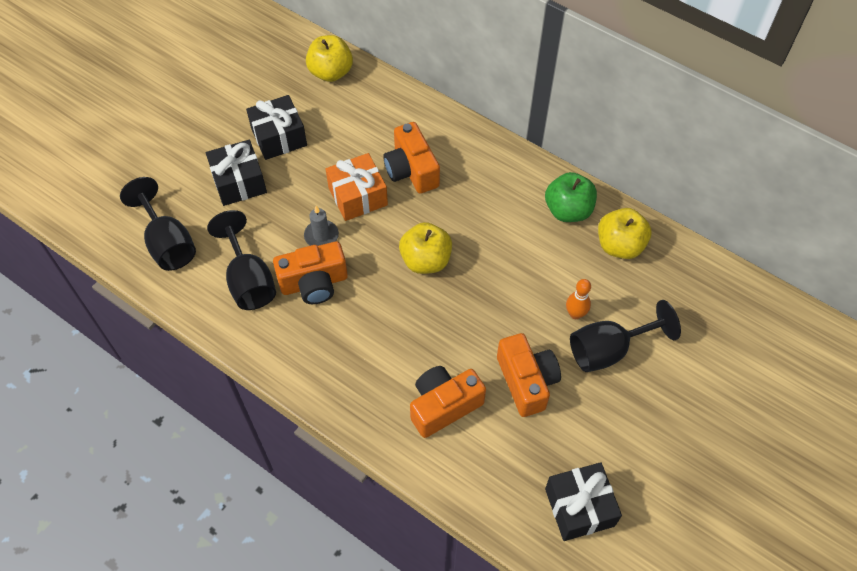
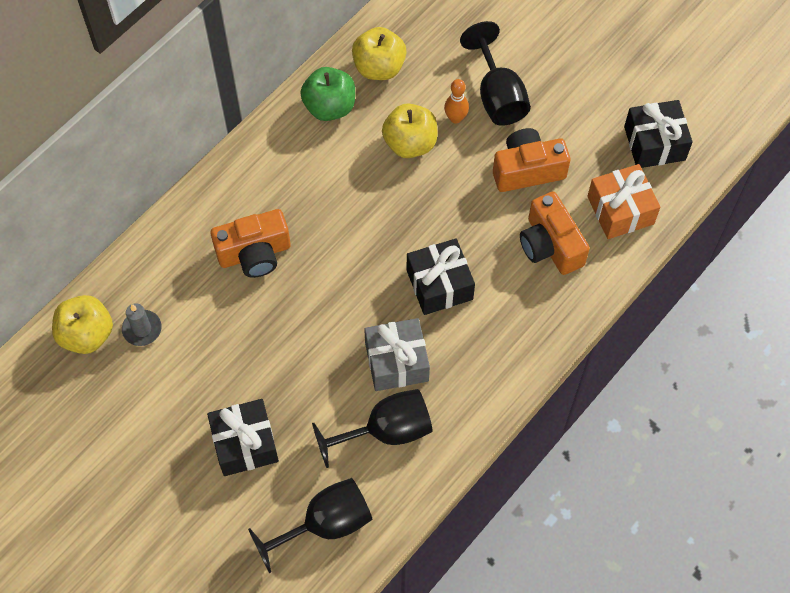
camera: 85 degrees left, 5 degrees up
black gift [246,95,307,160] -> black gift moved to [406,238,475,315]
orange camera [273,241,348,304] -> grey gift [364,318,430,391]
grey candle [304,206,339,246] -> grey candle moved to [122,303,162,346]
orange gift [326,153,388,221] -> orange gift moved to [587,164,660,239]
yellow apple [399,222,452,274] -> yellow apple moved to [382,104,437,158]

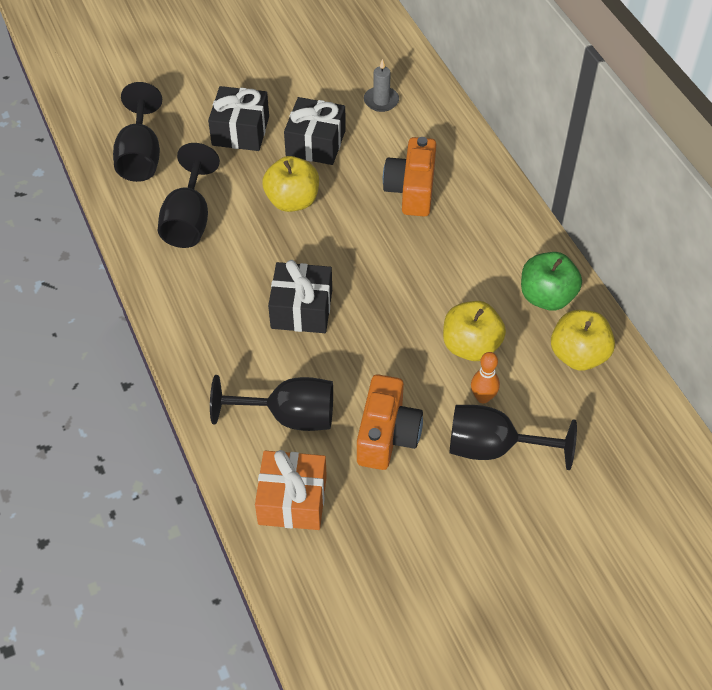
camera: 115 degrees right, 10 degrees down
yellow apple [52,295,113,354] -> yellow apple moved to [262,156,319,212]
grey gift [364,318,430,391] -> none
orange camera [520,192,590,275] -> black goblet [210,375,333,431]
black gift [624,100,693,168] -> black gift moved to [284,97,346,165]

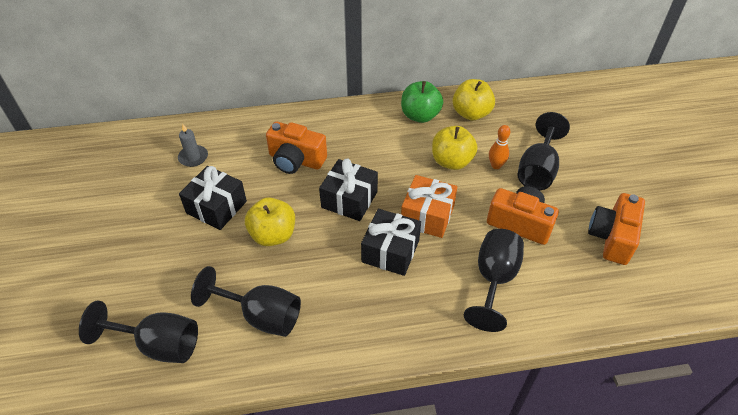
camera: 75 degrees left, 5 degrees down
black gift [208,86,269,151] -> black gift moved to [319,158,378,221]
orange gift [255,450,327,530] -> orange gift moved to [401,175,457,238]
none -> orange camera [588,193,645,265]

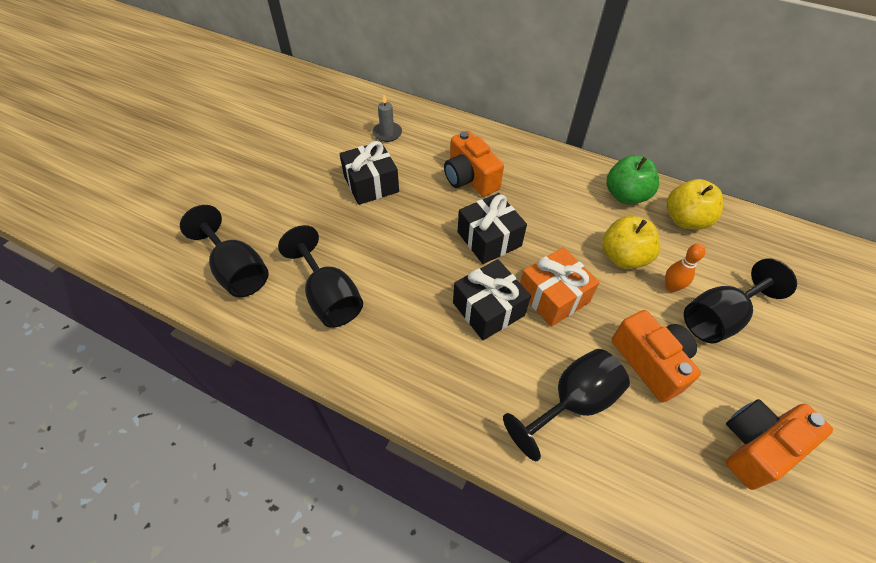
camera: 35 degrees right, 5 degrees up
yellow apple [245,197,295,246] -> none

